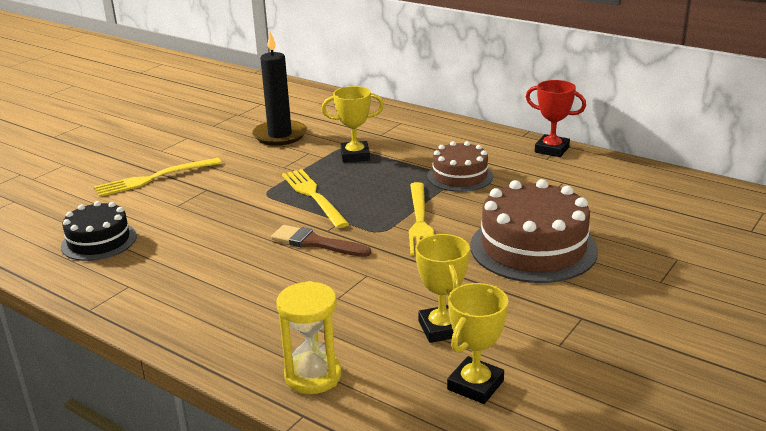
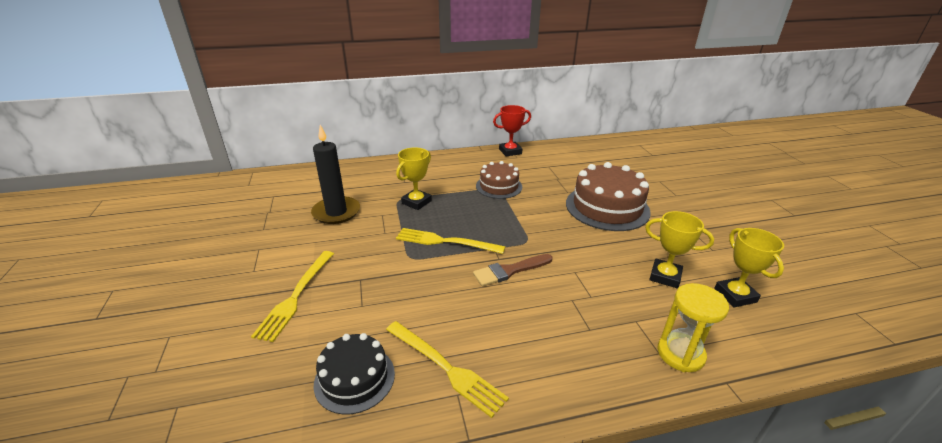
camera: 50 degrees left, 5 degrees up
yellow fork [409,182,434,256] -> yellow fork moved to [386,321,509,418]

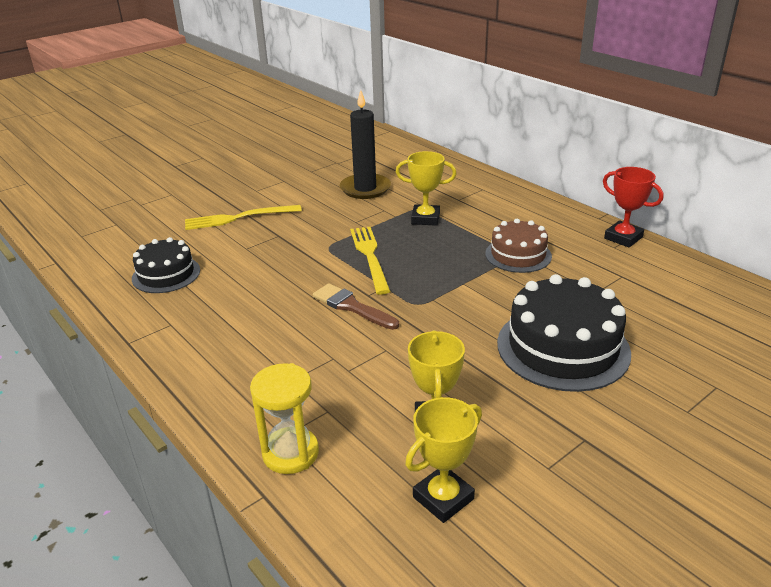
camera: 65 degrees right, 0 degrees up
yellow fork [386,321,509,418] -> none
brown cake [566,162,651,231] -> black cake [497,274,631,392]

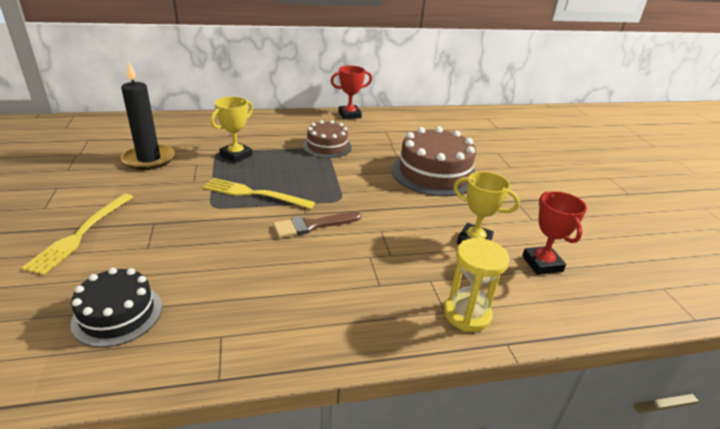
camera: 65 degrees left, 0 degrees up
yellow trophy [405,397,482,523] -> red trophy [522,191,587,275]
black cake [497,274,631,392] -> brown cake [392,126,476,197]

